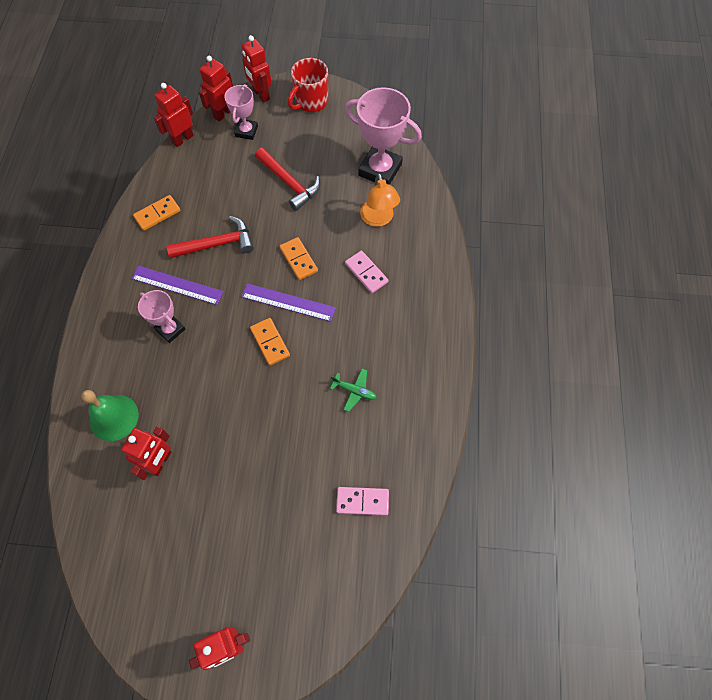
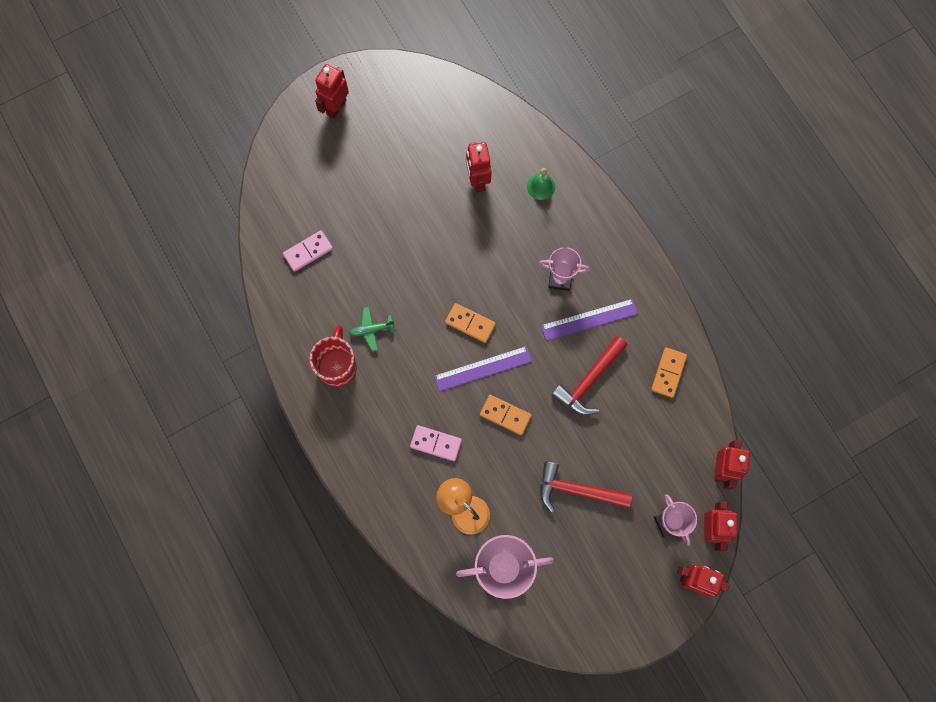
camera: 145 degrees right, 10 degrees up
green bell [81,390,139,441] -> green bell [527,168,555,200], size x0.64
red mug [288,58,328,112] -> red mug moved to [310,325,357,387]

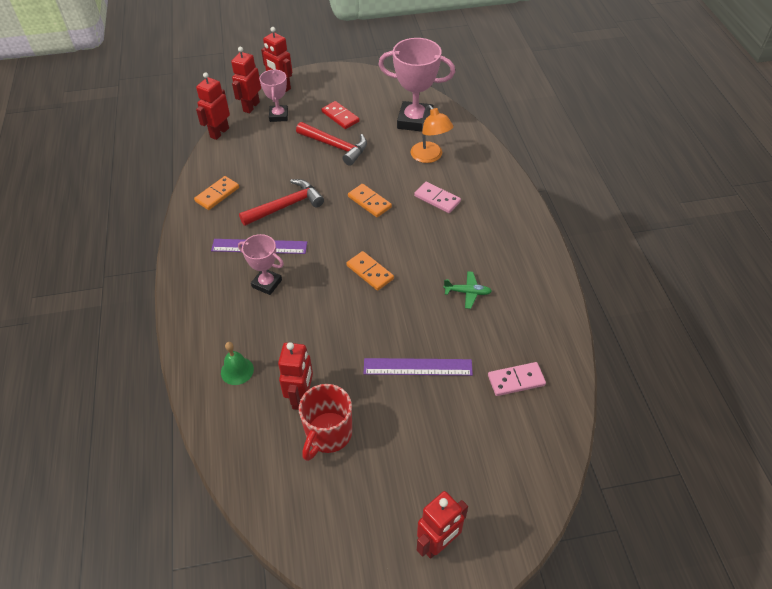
camera: 160 degrees left, 25 degrees down
red mug [310,325,357,387] -> red mug moved to [299,384,352,461]
purple ruler [434,346,532,392] -> purple ruler moved to [364,358,473,376]
none -> red domino [321,101,360,129]

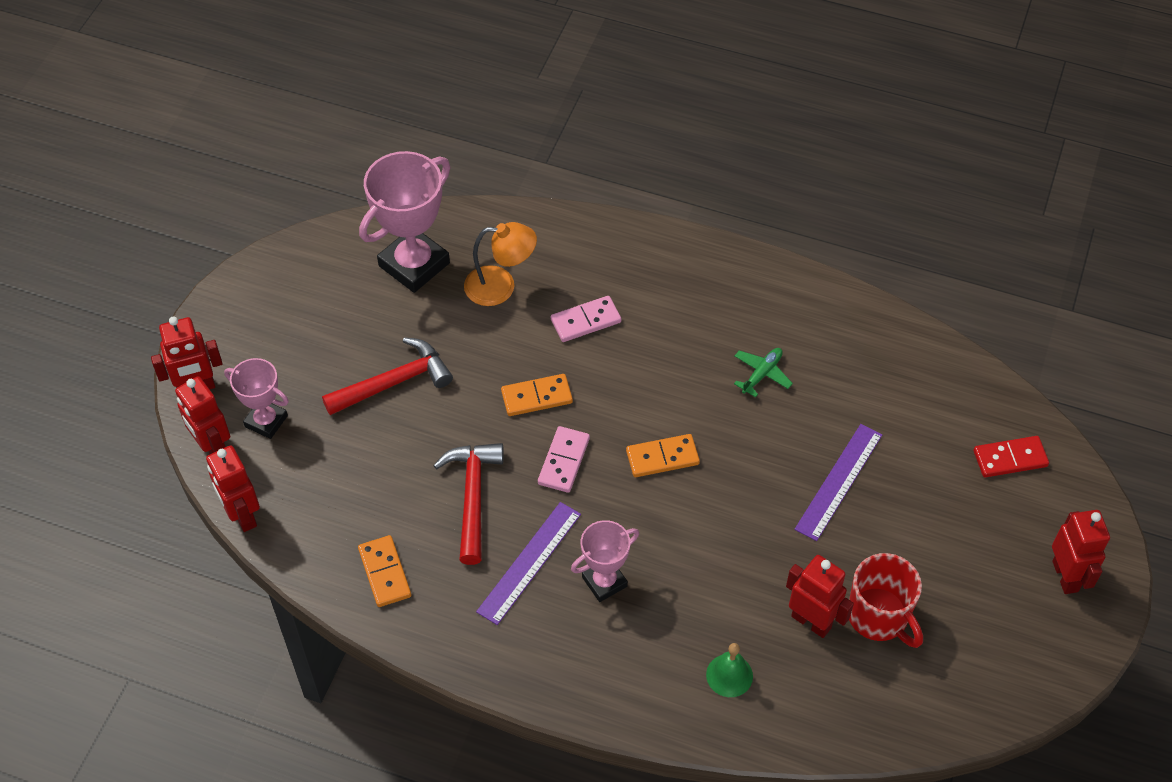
camera: 60 degrees left, 5 degrees up
red domino [321,101,360,129] -> red domino moved to [973,436,1049,478]
pink domino [488,362,546,396] -> pink domino moved to [538,426,590,493]

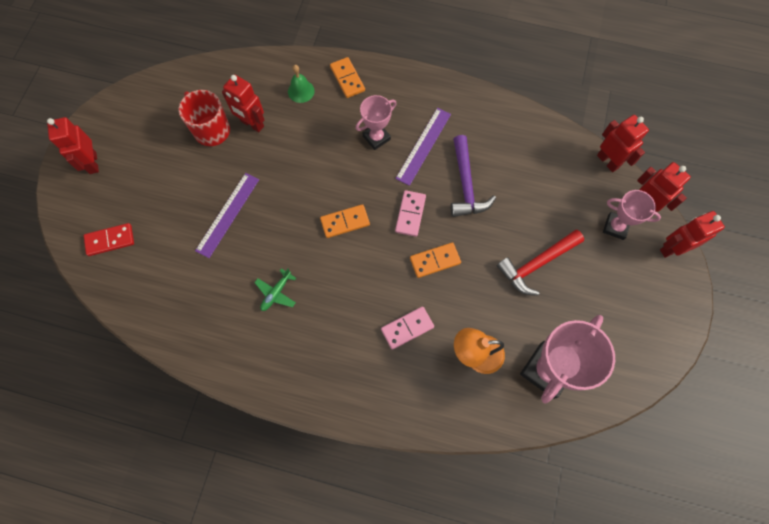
camera: 175 degrees right, 15 degrees up
orange domino [358,535,411,607] -> orange domino moved to [330,57,365,98]
red hammer [433,443,504,565] -> purple hammer [451,135,496,217]

